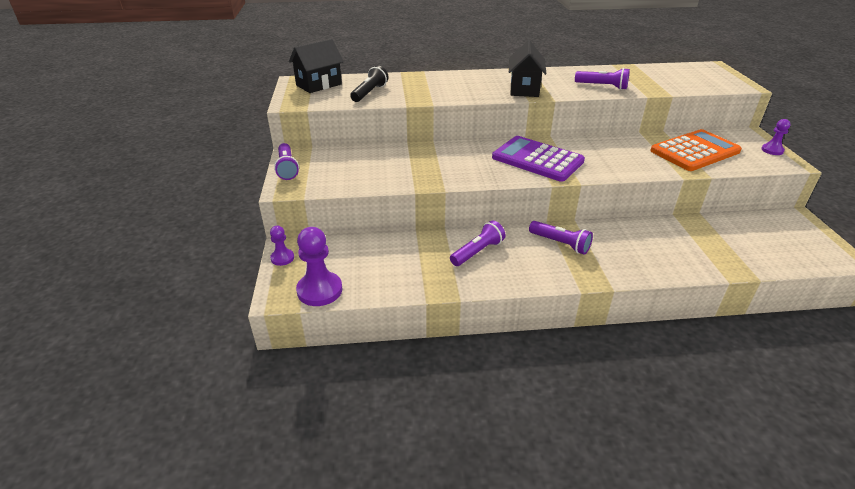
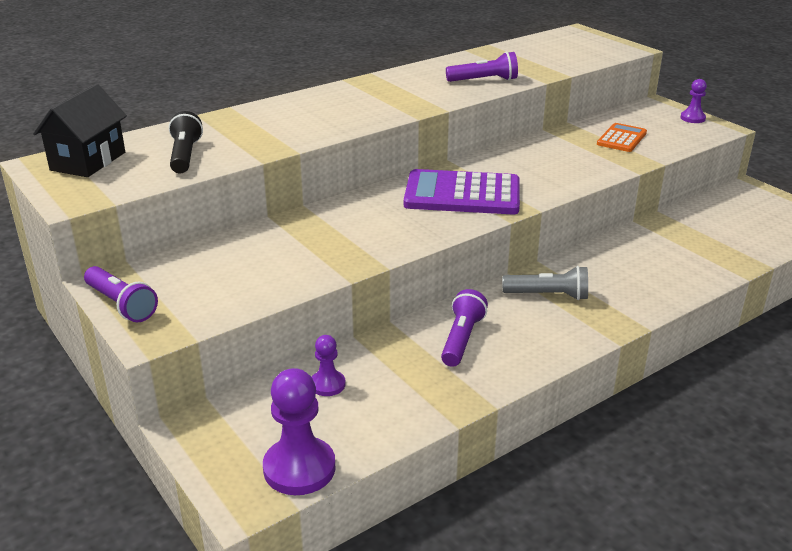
camera: 30 degrees left, 5 degrees down
purple pawn [270,226,294,266] -> purple pawn moved to [312,335,346,396]
black house [509,40,547,97] -> none
purple flashlight [529,221,593,255] -> grey flashlight [502,266,588,300]
orange calculator [650,129,742,171] -> orange calculator [597,123,647,152], size x0.55

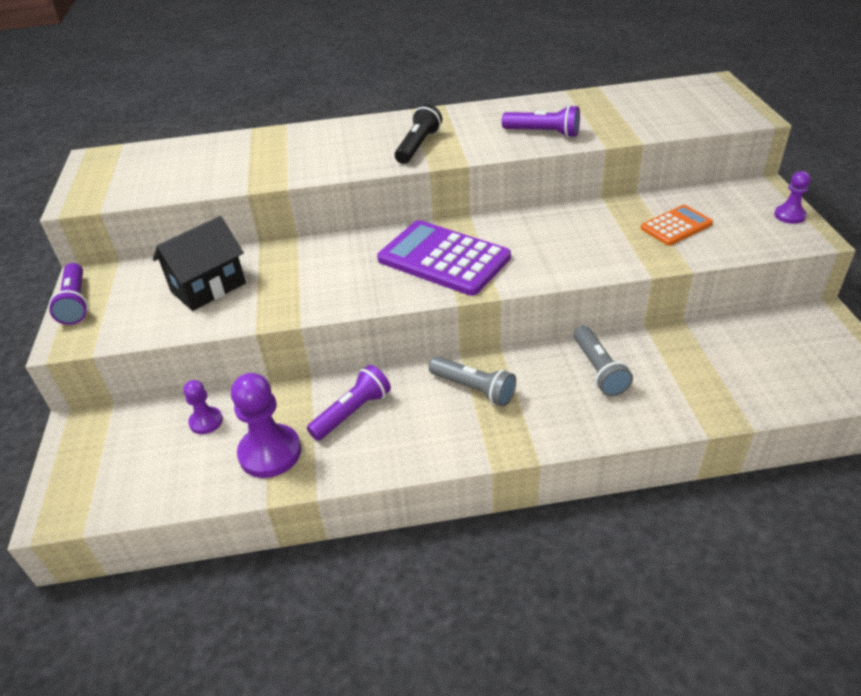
camera: 30 degrees right, 10 degrees up
black house [33,84,127,177] -> black house moved to [153,216,246,311]
black flashlight [169,111,203,173] -> black flashlight moved to [395,104,442,164]
purple pawn [263,368,335,495] -> purple pawn moved to [231,373,301,478]
none -> grey flashlight [574,326,633,396]

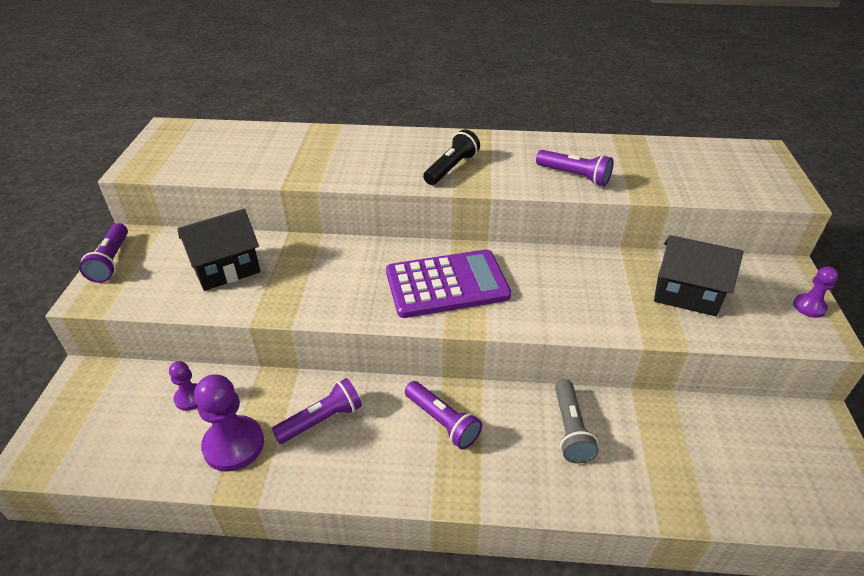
camera: 10 degrees right, 0 degrees up
purple calculator [377,220,511,296] -> purple calculator turned 120 degrees clockwise [386,249,511,318]
grey flashlight [429,356,516,407] -> purple flashlight [405,381,482,449]
orange calculator [641,205,713,246] -> black house [654,235,743,316]

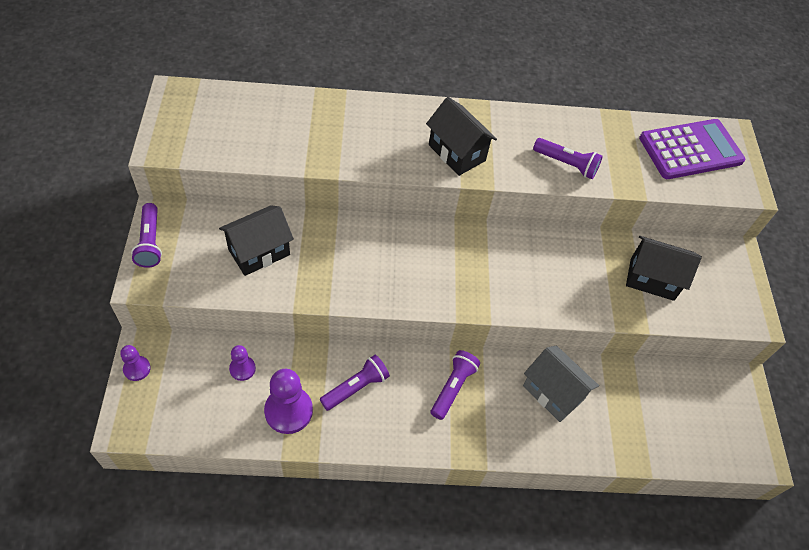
camera: 10 degrees left, 15 degrees up
purple calculator [386,249,511,318] -> purple calculator moved to [639,119,745,179]
purple flashlight [405,381,482,449] -> purple flashlight turned 105 degrees counterclockwise [431,350,480,420]
black flashlight [423,130,480,185] -> black house [426,97,497,176]
grey flashlight [555,379,599,464] -> grey house [523,345,599,422]
purple pawn [793,267,838,318] -> purple pawn moved to [120,345,151,381]

